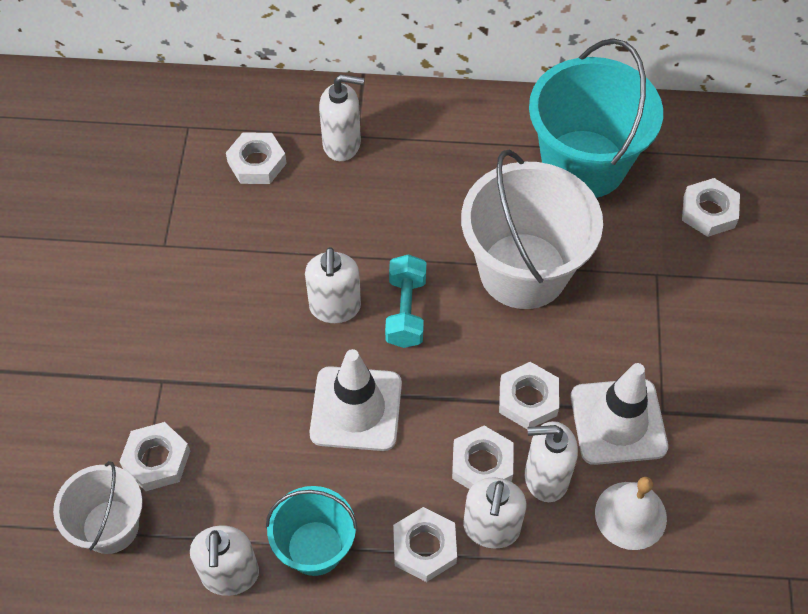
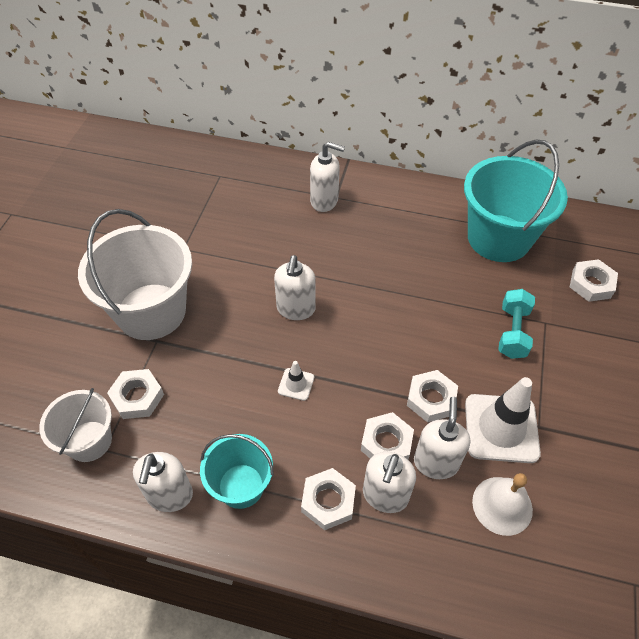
camera: 10 degrees right, 5 degrees down
white nut [226,132,287,184] -> none
white traffic cone [310,349,402,451] -> white traffic cone [278,361,314,401], size x0.47
turquoise dumbbell [385,254,426,348] -> turquoise dumbbell moved to [498,289,535,359]
white bucket [461,150,603,309] -> white bucket moved to [78,209,192,340]
white soap dispenser [525,421,578,502] -> white soap dispenser turned 90 degrees clockwise [414,397,470,479]

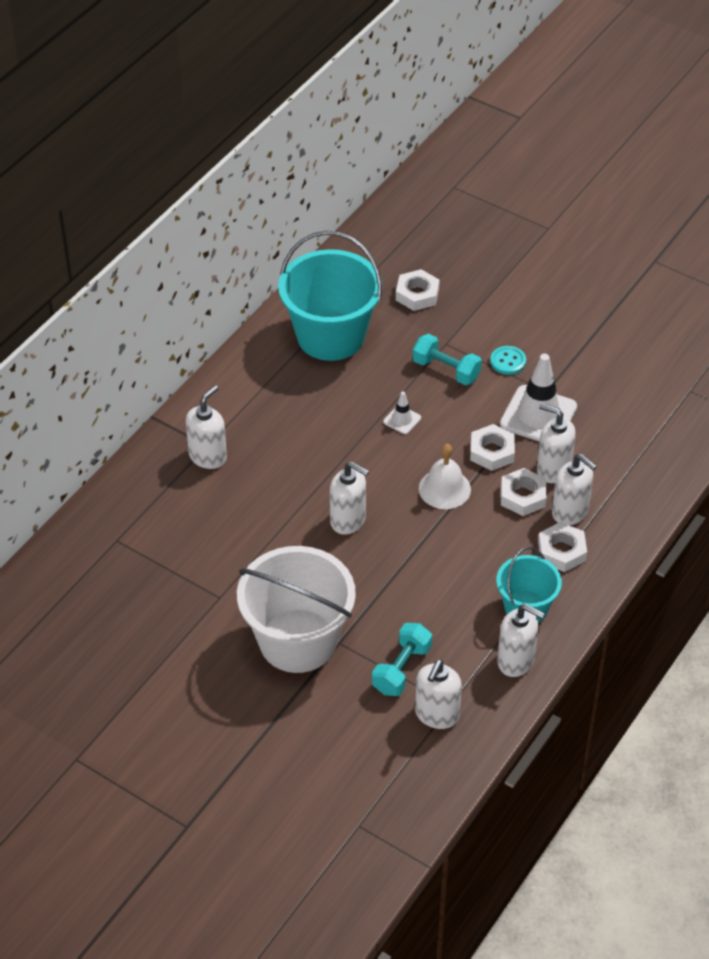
camera: 70 degrees left, 5 degrees down
white bucket [39,388,112,462] -> white soap dispenser [415,659,462,729]
white nut [107,369,164,419] -> turquoise dumbbell [372,623,432,696]
white traffic cone [278,361,314,401] -> white traffic cone moved to [383,392,421,434]
white bell [472,473,533,536] -> white bell moved to [419,444,471,509]
none -> turquoise button [490,346,526,375]

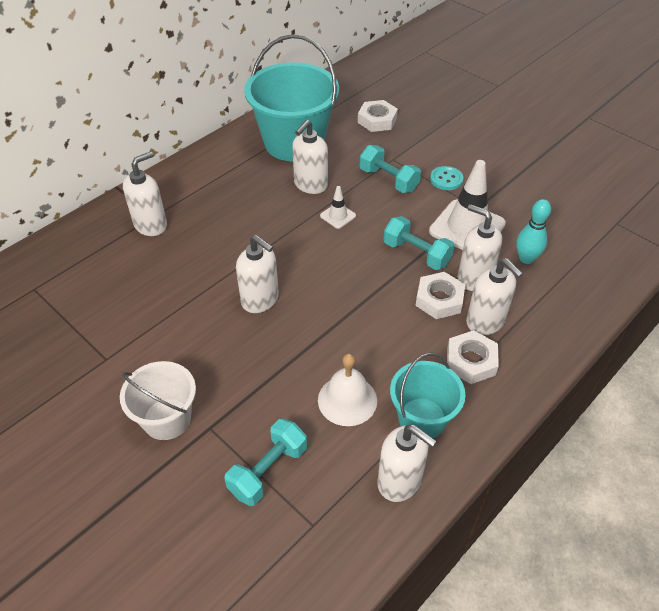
camera: 10 degrees right, 0 degrees up
white bucket [237,546,356,673] -> white bucket [120,361,196,440], size x0.56
white soap dispenser [415,659,462,729] -> white soap dispenser moved to [292,120,328,194]
white bell [419,444,471,509] -> white bell moved to [318,354,377,426]
white nut [470,424,515,471] -> turquoise dumbbell [384,216,455,270]
none -> turquoise bowling pin [516,199,551,264]

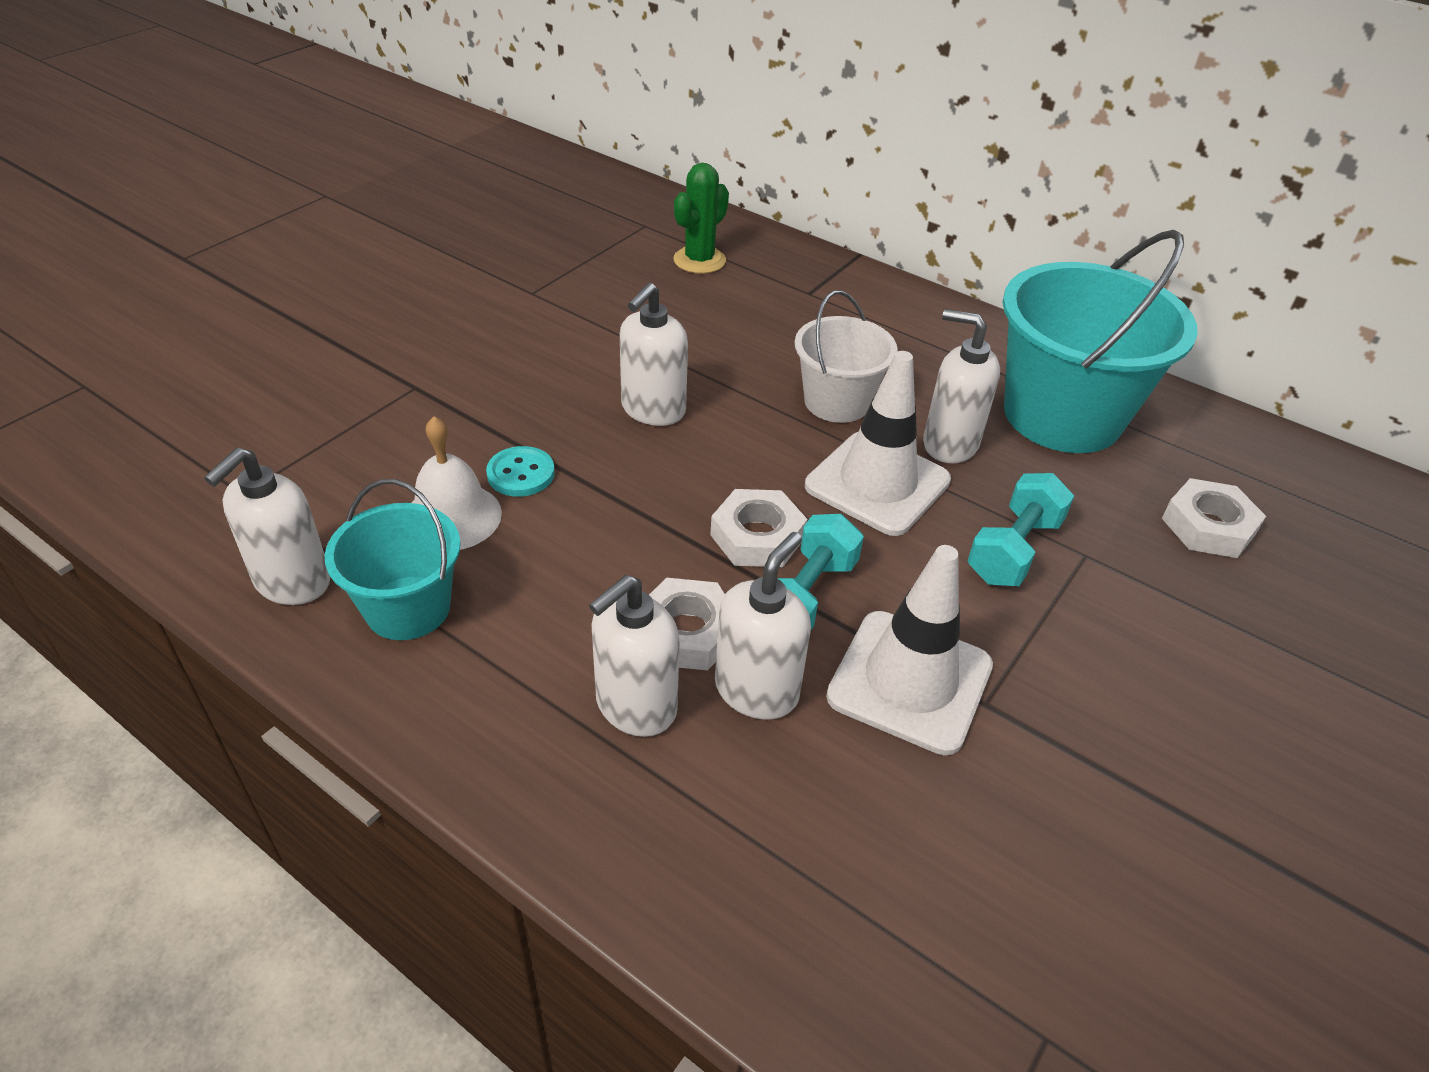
camera: 80 degrees right, 5 degrees down
white bucket [120,361,196,440] -> white bucket moved to [795,290,898,423]
white soap dispenser [123,151,167,236] -> none
turquoise dumbbell [225,419,307,506] -> none
white traffic cone [320,186,356,229] -> white traffic cone [805,351,951,536], size x2.14
turquoise button [430,166,463,190] -> turquoise button moved to [486,446,555,497]
white nut [447,330,499,384] -> white nut moved to [710,489,807,567]
turquoise bowling pin [516,199,551,264] -> none
none -> green cactus [674,163,729,274]

